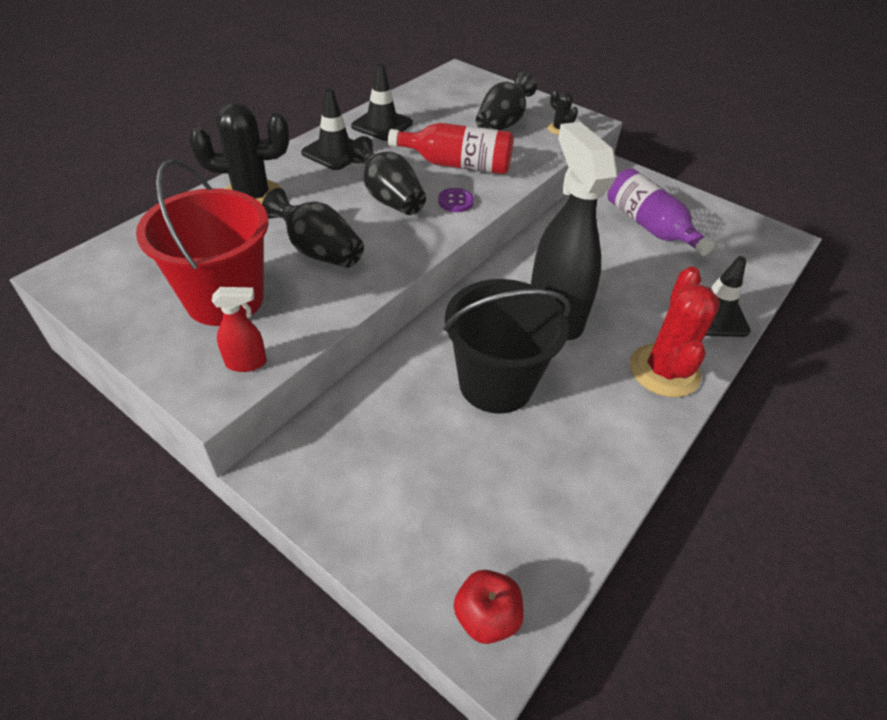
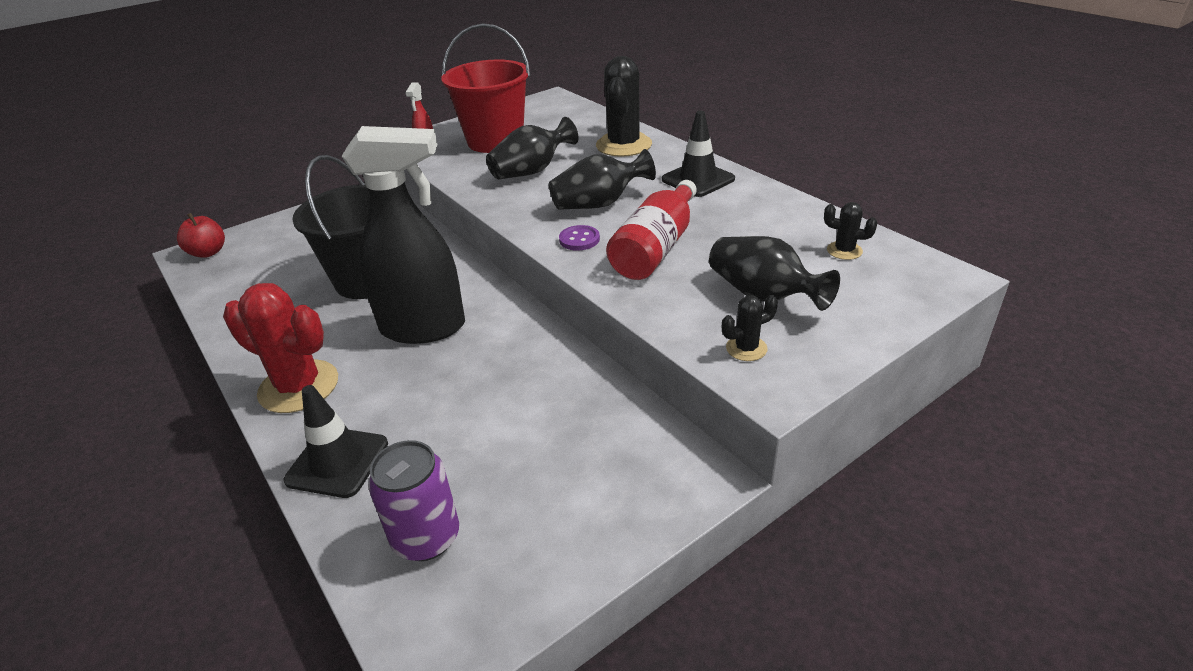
camera: 110 degrees right, 10 degrees down
black traffic cone [351,64,413,141] -> none
purple bottle [608,168,715,256] -> none
none -> purple can [368,440,459,561]
none -> black cactus [824,202,877,260]

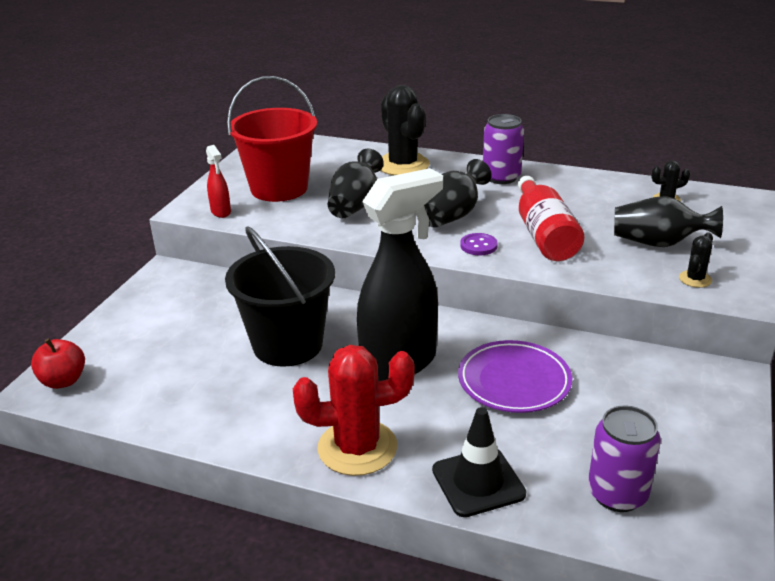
camera: 35 degrees left, 5 degrees down
black traffic cone [662,111,735,197] -> purple can [483,114,524,184]
none -> purple plate [458,340,572,413]

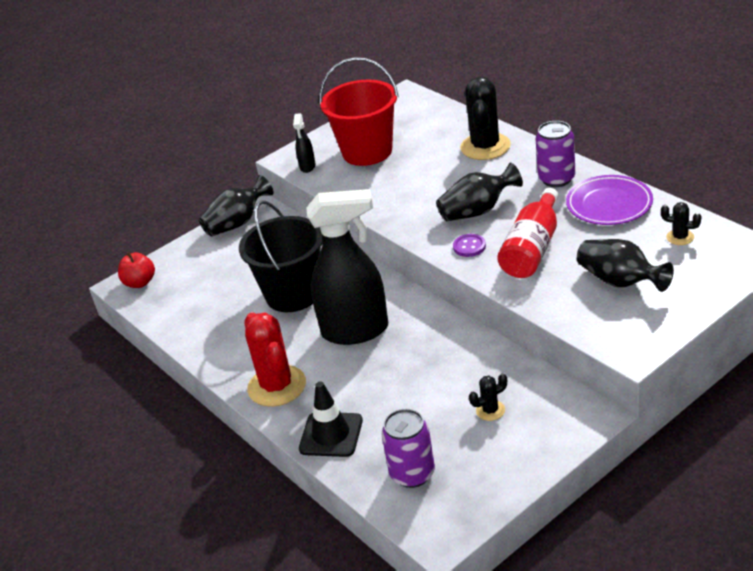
camera: 35 degrees right, 5 degrees up
red spray bottle [206,145,231,218] -> black spray bottle [293,113,315,173]
red cactus [293,345,415,476] -> red cactus turned 45 degrees clockwise [244,312,306,407]
black vase [327,149,384,218] -> black vase moved to [199,175,274,236]
purple plate [458,340,572,413] -> purple plate moved to [566,175,653,225]
black cactus [679,232,713,288] -> black cactus moved to [469,373,507,421]

